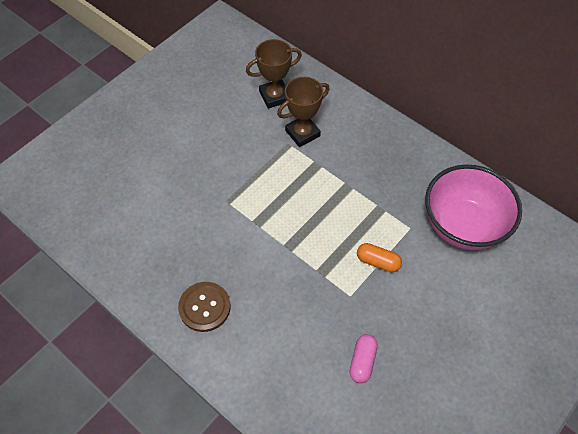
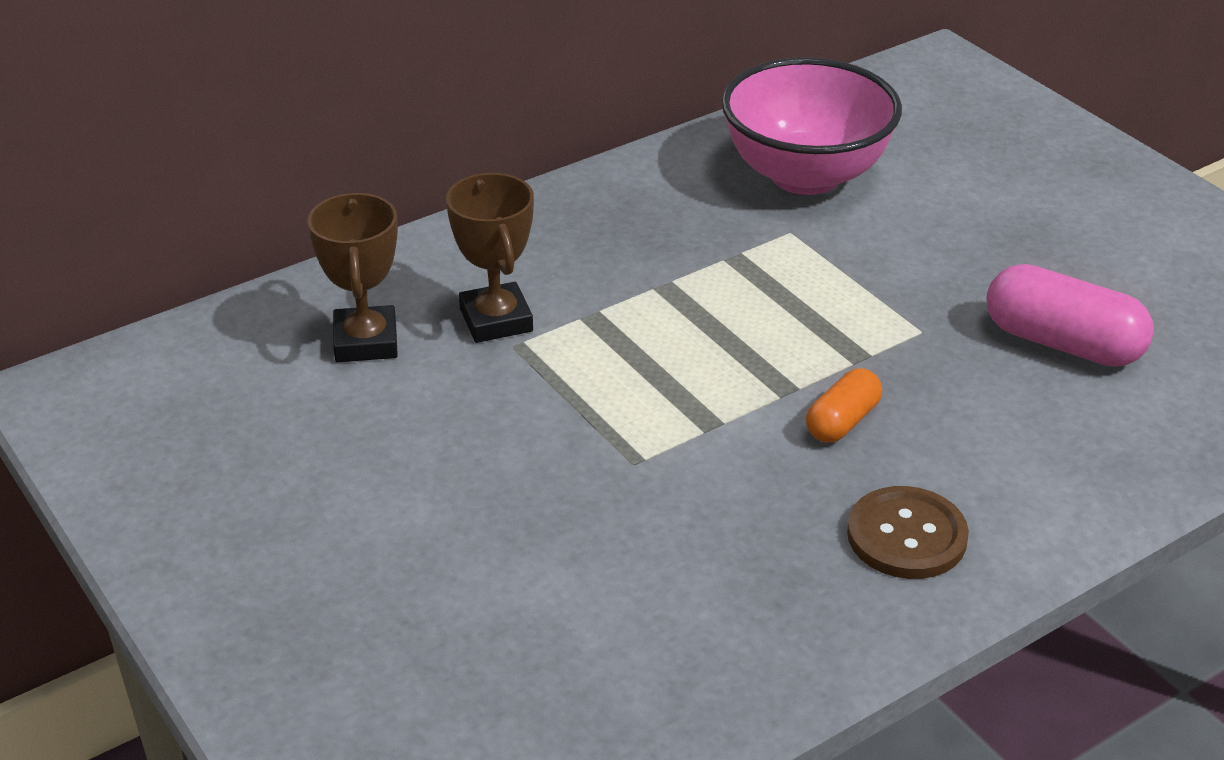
camera: 75 degrees left, 20 degrees down
pink capsule [350,334,378,383] -> pink capsule [986,264,1154,367], size x1.72
orange capsule [357,243,402,272] -> orange capsule moved to [806,368,882,442]

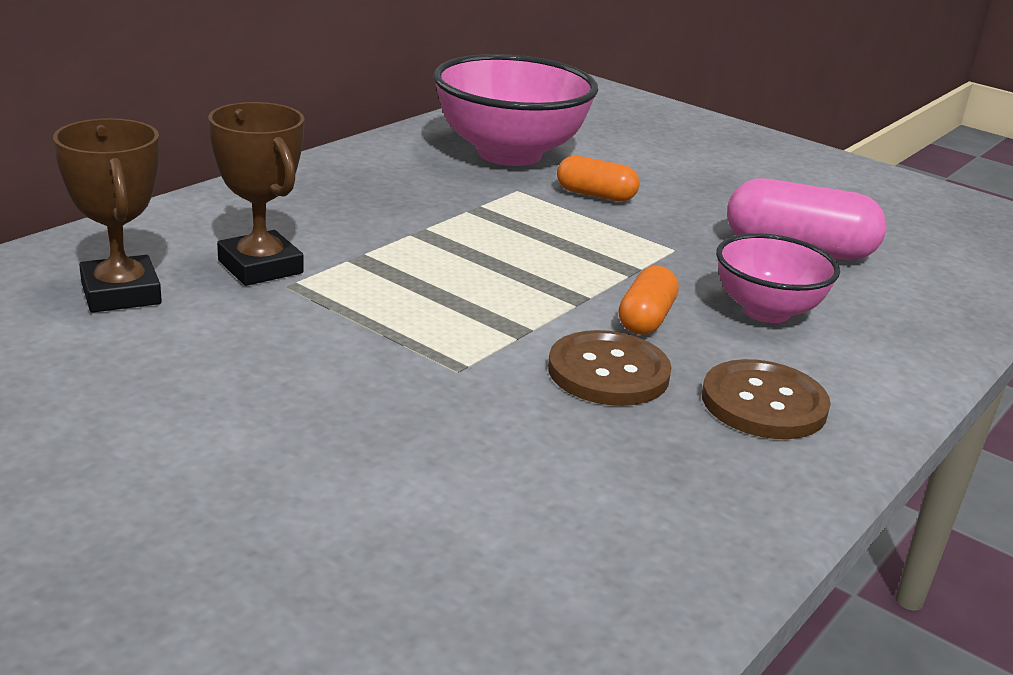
camera: 20 degrees left, 10 degrees down
none -> brown button [548,330,672,406]
none -> orange capsule [557,156,640,202]
none -> pink bowl [716,233,840,323]

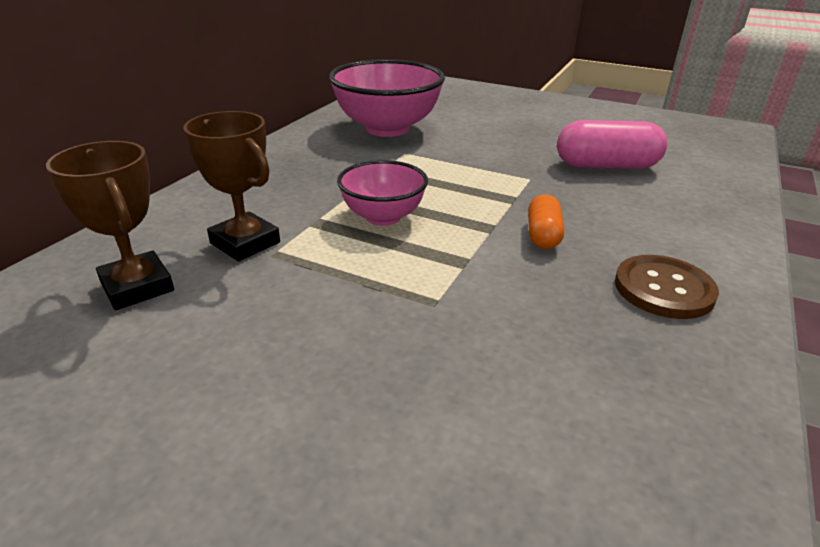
camera: 10 degrees left, 5 degrees up
brown button [548,330,672,406] -> none
orange capsule [557,156,640,202] -> none
pink bowl [716,233,840,323] -> pink bowl moved to [337,160,428,226]

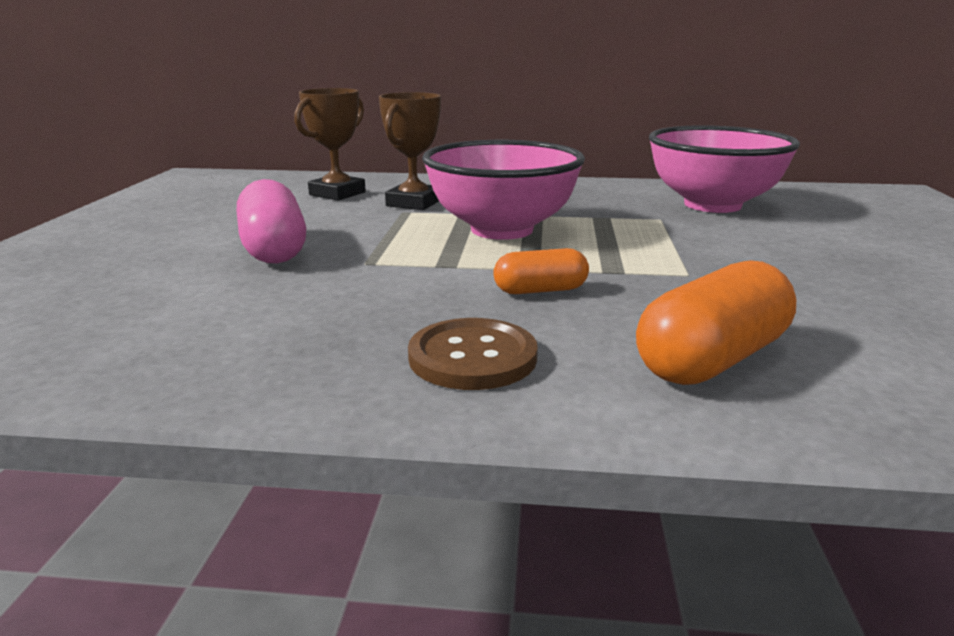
camera: 70 degrees right, 10 degrees down
pink bowl [337,160,428,226] -> pink bowl [422,140,585,240], size x1.71
pink capsule [557,120,667,169] -> pink capsule moved to [237,179,306,264]
none -> orange capsule [636,260,796,385]

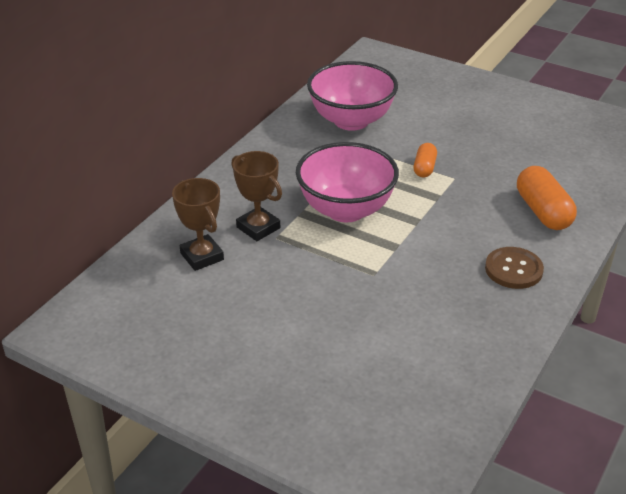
camera: 65 degrees left, 15 degrees up
pink capsule [237,179,306,264] -> none
orange capsule [494,248,589,294] -> orange capsule moved to [413,143,437,177]

